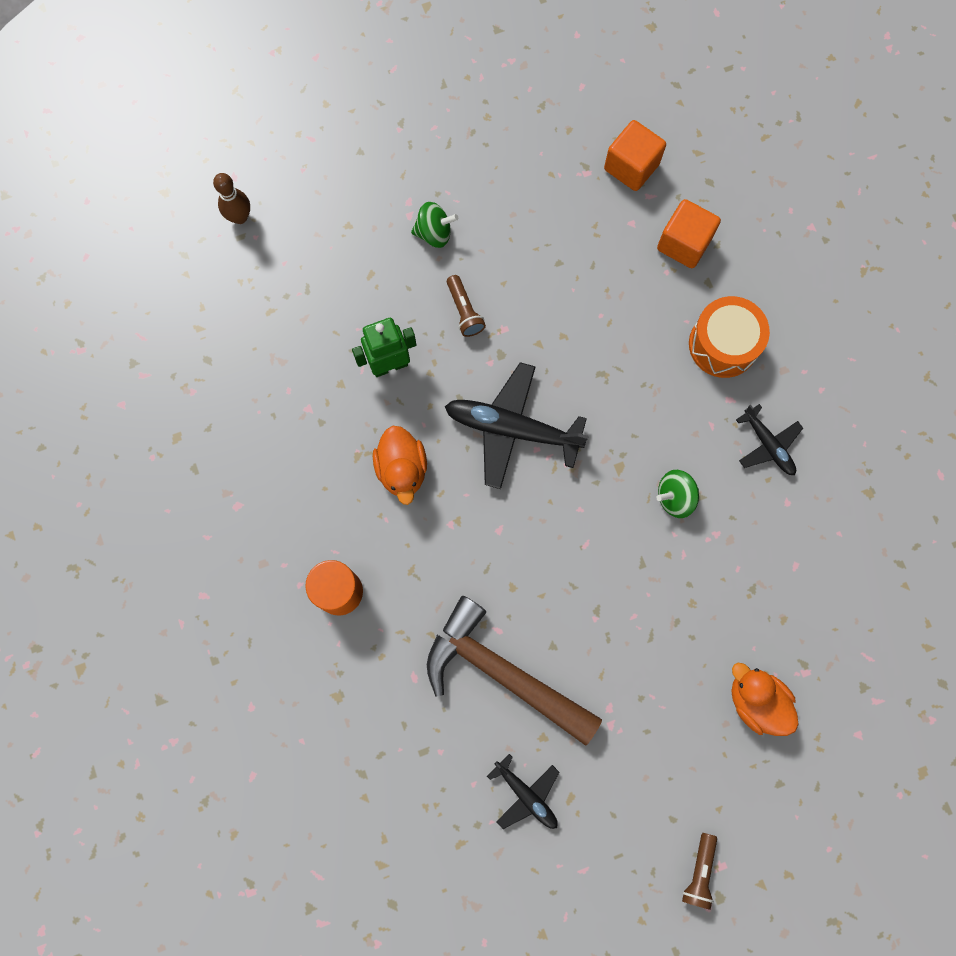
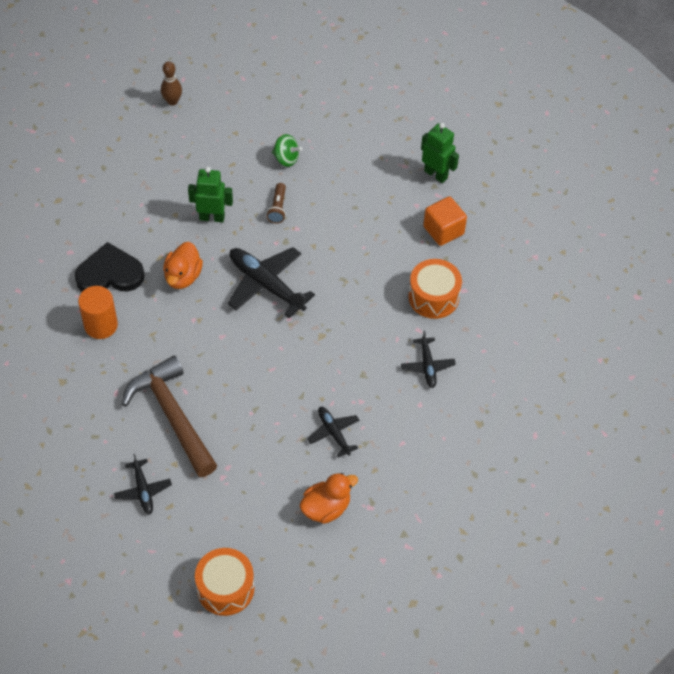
camera: 25 degrees right, 20 degrees down
orange cube [604,120,666,191] -> green robot [421,123,459,183]
green spinning top [656,470,699,518] -> none
brown flashlight [682,833,717,910] -> orange drum [195,548,255,616]
orange duck [731,663,799,736] -> orange duck turned 75 degrees clockwise [299,473,358,524]
none -> black heart [75,242,145,292]
none -> black plane [307,407,360,458]

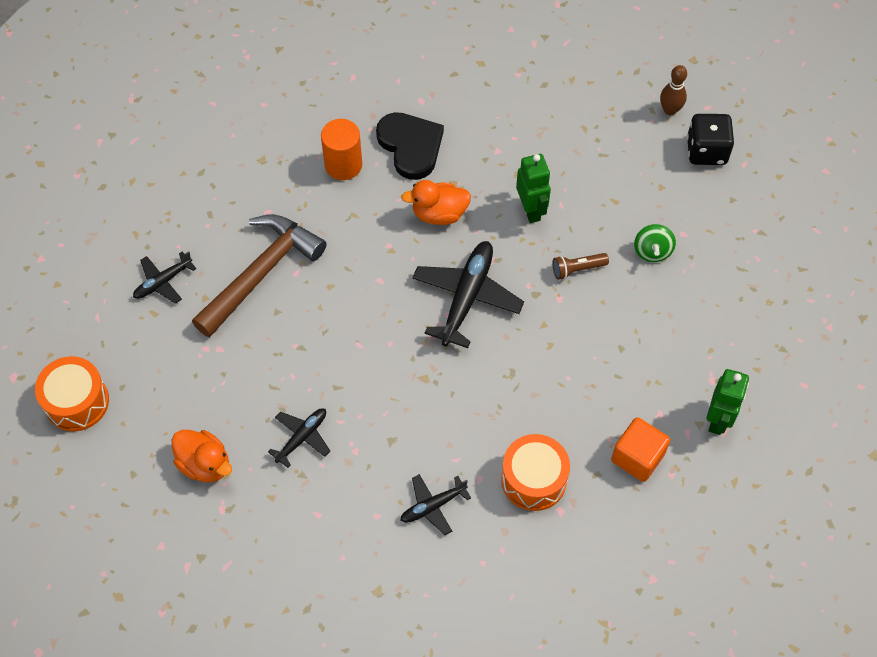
camera: 70 degrees right, 5 degrees up
none -> black dice [687,114,734,165]

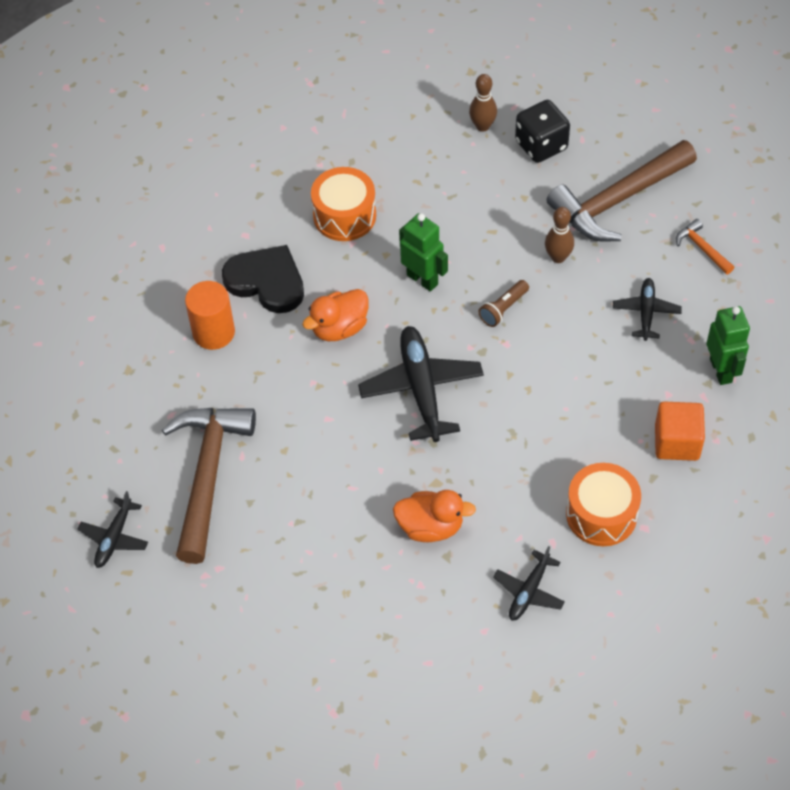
camera: 30 degrees left, 5 degrees down
orange drum [35,356,109,431] -> orange drum moved to [311,167,376,241]
orange duck [172,430,232,482] -> orange duck moved to [393,490,476,542]
black plane [268,408,330,468] -> black plane moved to [613,278,682,341]
green spinning top [634,224,676,262] -> brown bowling pin [545,207,574,263]
none -> brown hammer [546,140,697,242]
none -> orange hammer [676,219,734,275]

